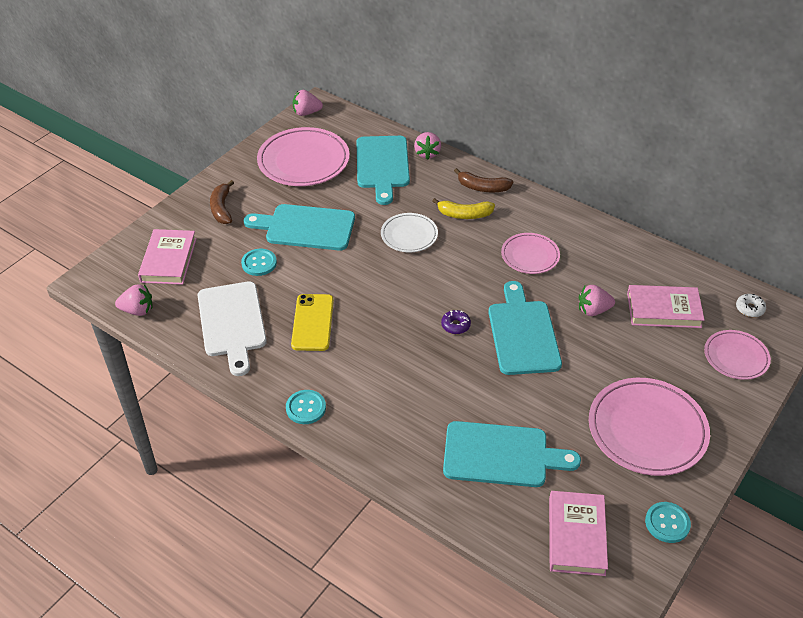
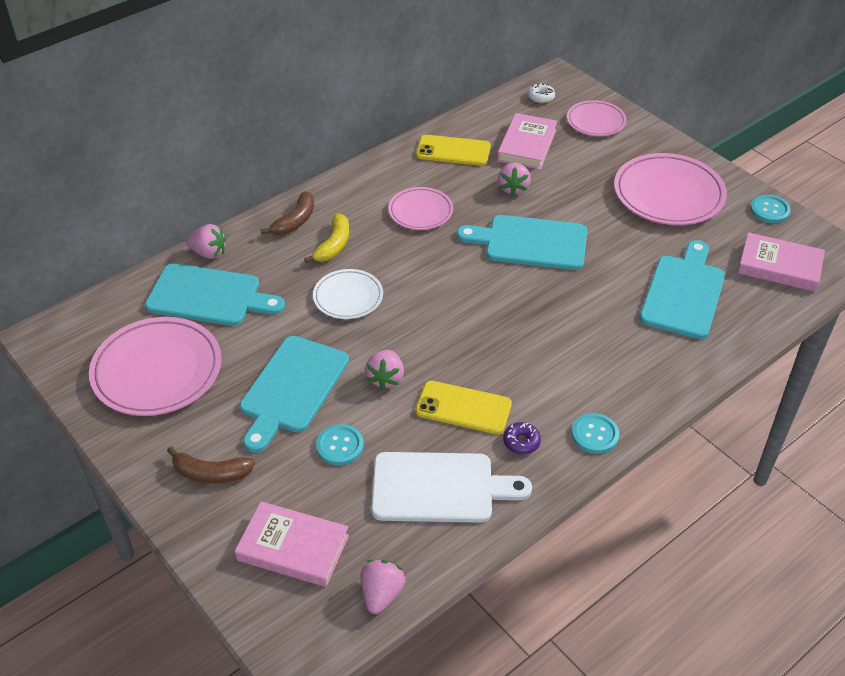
camera: 75 degrees left, 0 degrees up
pink strawberry [293,90,323,116] -> pink strawberry moved to [365,350,404,390]
purple donut [441,310,471,334] -> purple donut moved to [503,422,541,454]
none -> yellow phone [416,135,491,166]

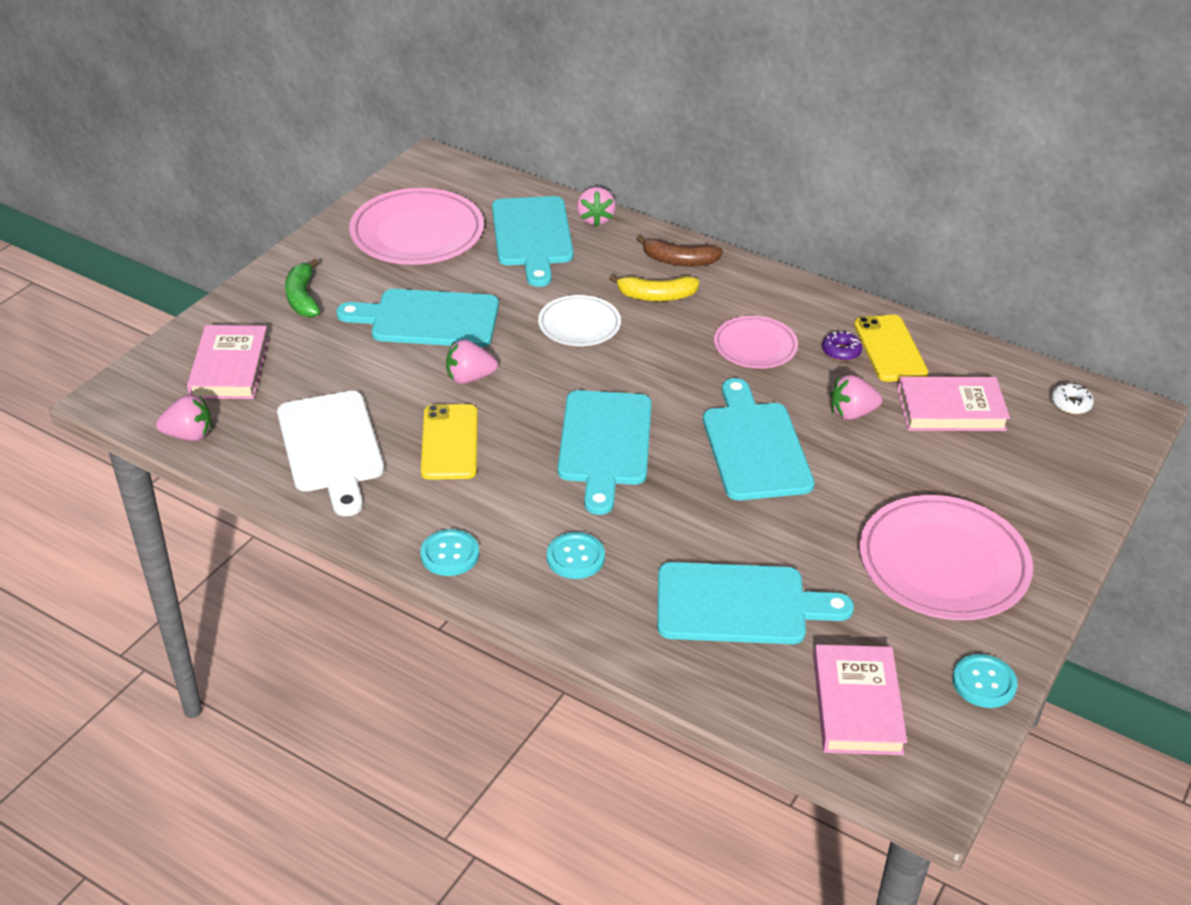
camera: 70 degrees right, 5 degrees down
brown banana [167,447,255,483] -> green banana [285,259,320,318]
turquoise button [316,424,364,465] -> turquoise button moved to [547,532,605,579]
purple donut [503,422,541,454] -> purple donut moved to [822,331,862,361]
pink plate [567,100,627,136] -> none
none -> turquoise cutting board [558,390,652,515]

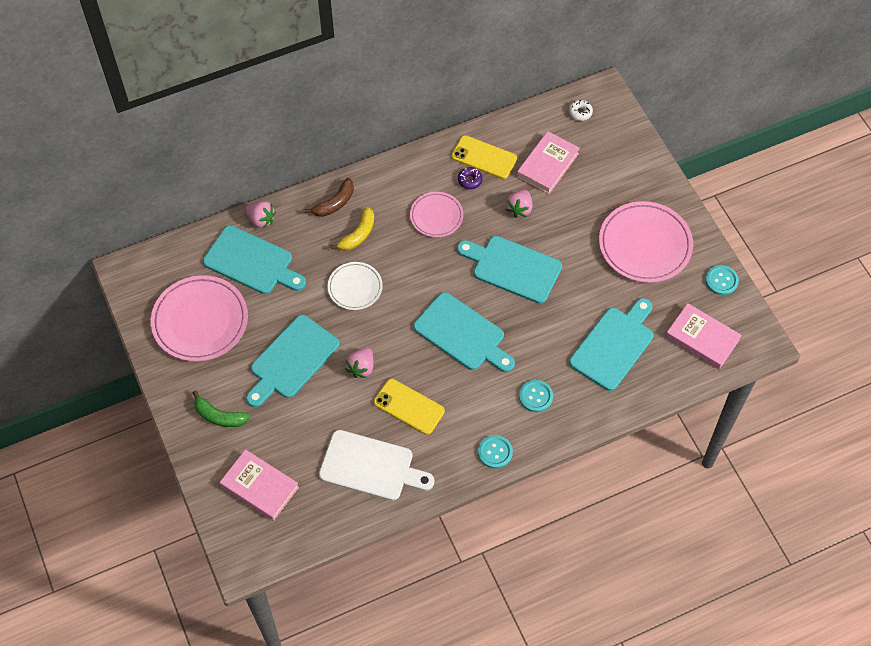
camera: 55 degrees left, 20 degrees up
pink strawberry [156,395,212,441] -> none

